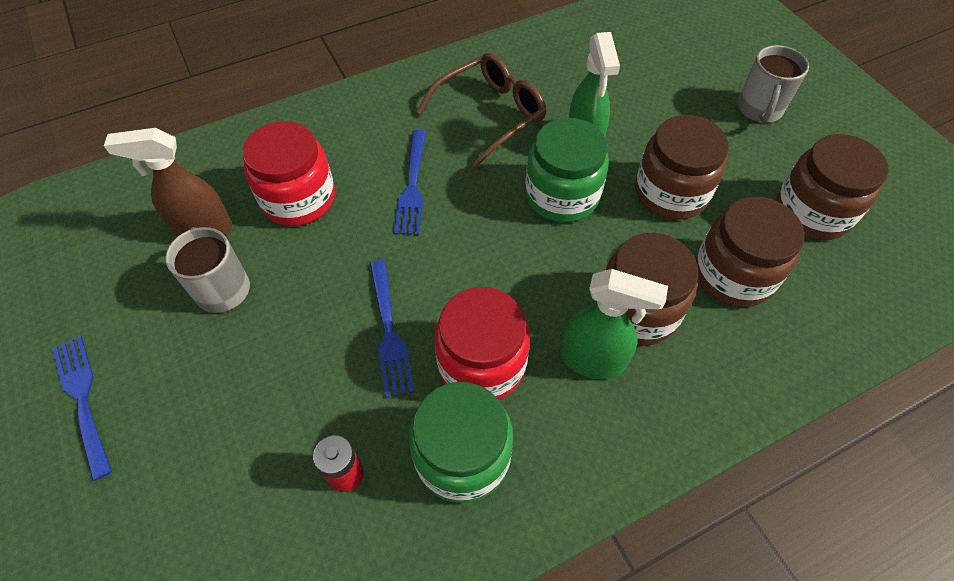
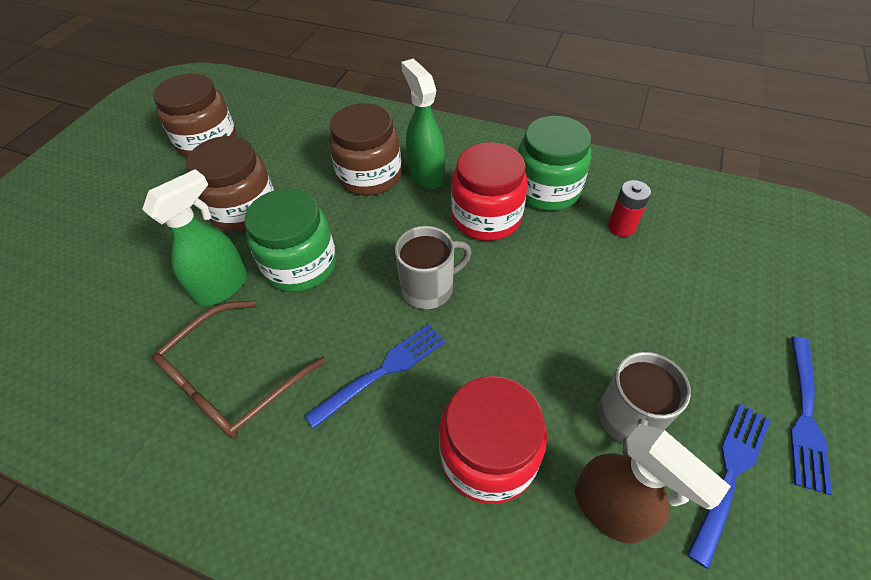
camera: 130 degrees left, 5 degrees down
blue fork [370,260,414,398] -> blue fork moved to [687,403,771,569]
brown glasses [417,53,546,168] -> brown glasses turned 60 degrees counterclockwise [152,300,326,439]
brown jar [696,197,805,307] -> none
grey mug [738,45,809,123] -> grey mug moved to [395,226,472,309]

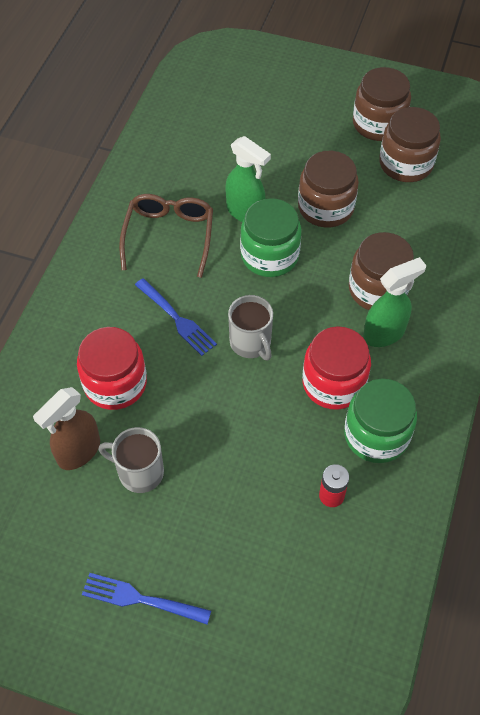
camera: 85 degrees right, 5 degrees up
brown glasses [152,300,326,439] -> brown glasses turned 60 degrees clockwise [119,194,213,278]
blue fork [687,403,771,569] -> none
none -> brown jar [353,67,411,141]

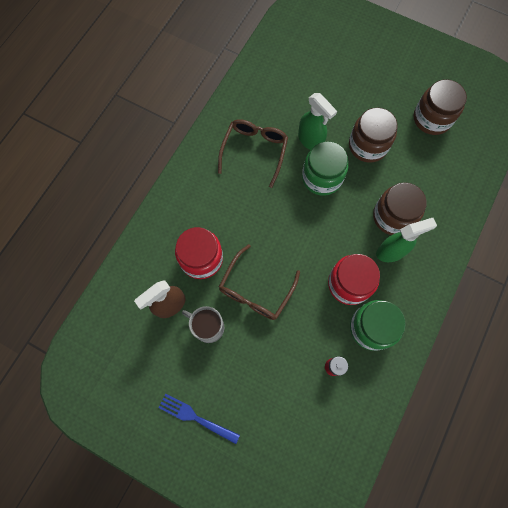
camera: 10 degrees right, 15 degrees up
blue fork [135,278,217,356] -> none
grey mug [228,295,273,360] -> none
brown jar [353,67,411,141] -> none
none -> brown glasses [219,244,300,320]

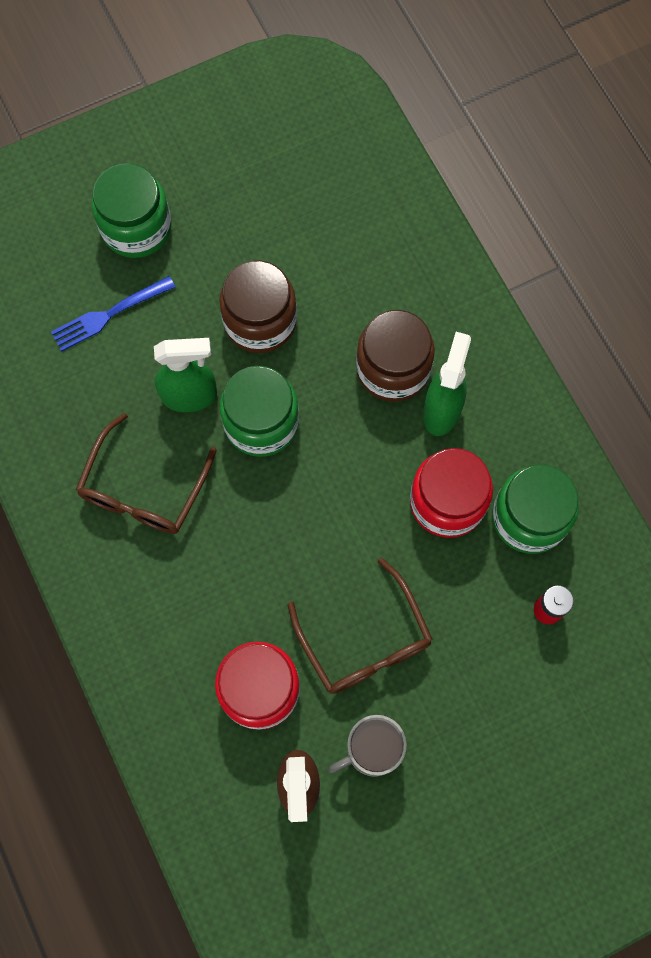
camera: 55 degrees left, 0 degrees up
blue fork [158,394,240,444] -> blue fork moved to [51,276,175,352]
brown glasses [218,119,288,188] -> brown glasses turned 120 degrees counterclockwise [76,413,217,534]
brown jar [414,79,467,135] -> none
none -> green jar [92,163,172,258]

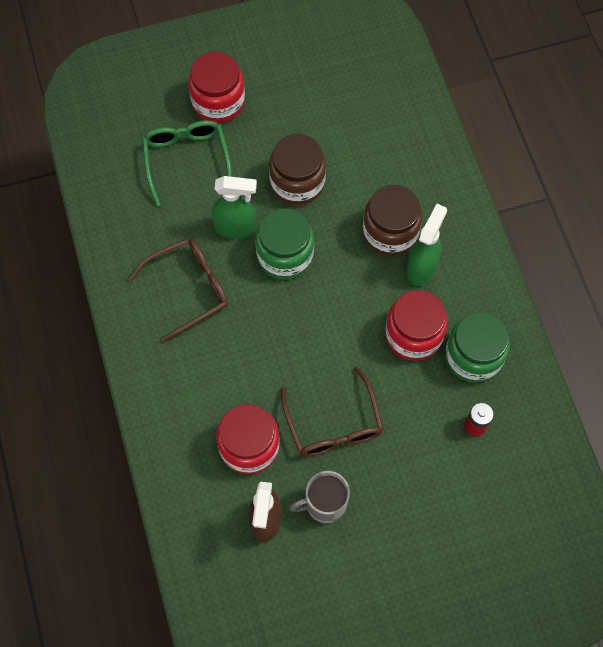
camera: 10 degrees right, 5 degrees down
blue fork [51,276,175,352] -> green glasses [142,120,232,206]
brown glasses [76,413,217,534] -> brown glasses turned 150 degrees counterclockwise [128,238,228,342]
green jar [92,163,172,258] -> red jar [188,52,245,123]

